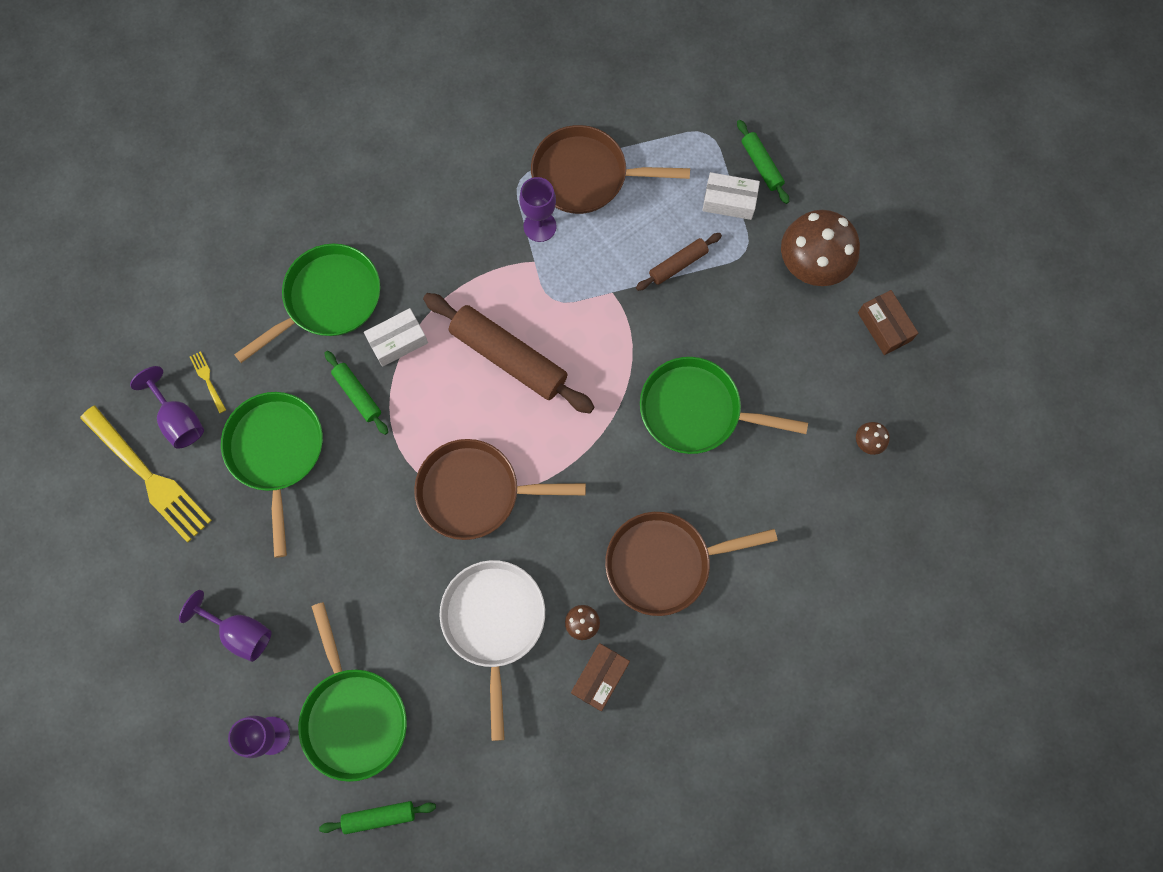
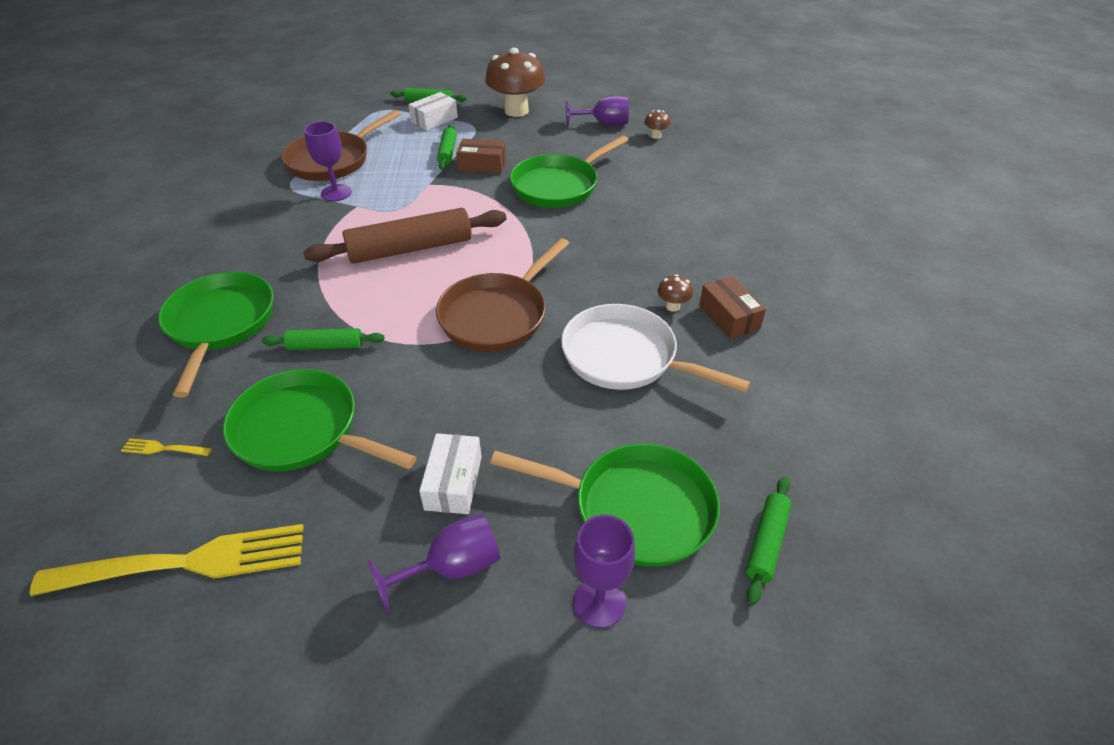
camera: 55 degrees left, 30 degrees down
purple goblet [130,366,204,449] -> purple goblet moved to [566,96,629,127]
white box [364,308,428,367] -> white box moved to [419,433,482,514]
brown pan [605,512,778,616] -> none
brown rolling pin [636,233,722,291] -> green rolling pin [437,124,457,170]
brown box [858,290,918,355] -> brown box moved to [456,139,506,174]

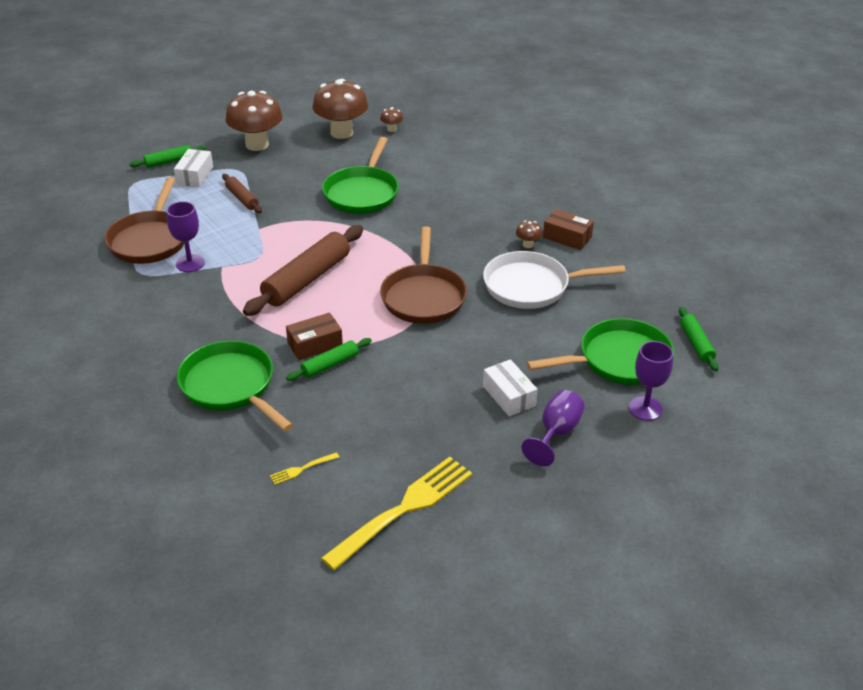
camera: 35 degrees left, 5 degrees down
green pan [223,369,417,472] -> none
green rolling pin [437,124,457,170] -> brown rolling pin [222,174,262,213]
brown box [456,139,506,174] -> brown box moved to [286,313,343,360]
purple goblet [566,96,629,127] -> brown mushroom [312,79,368,139]

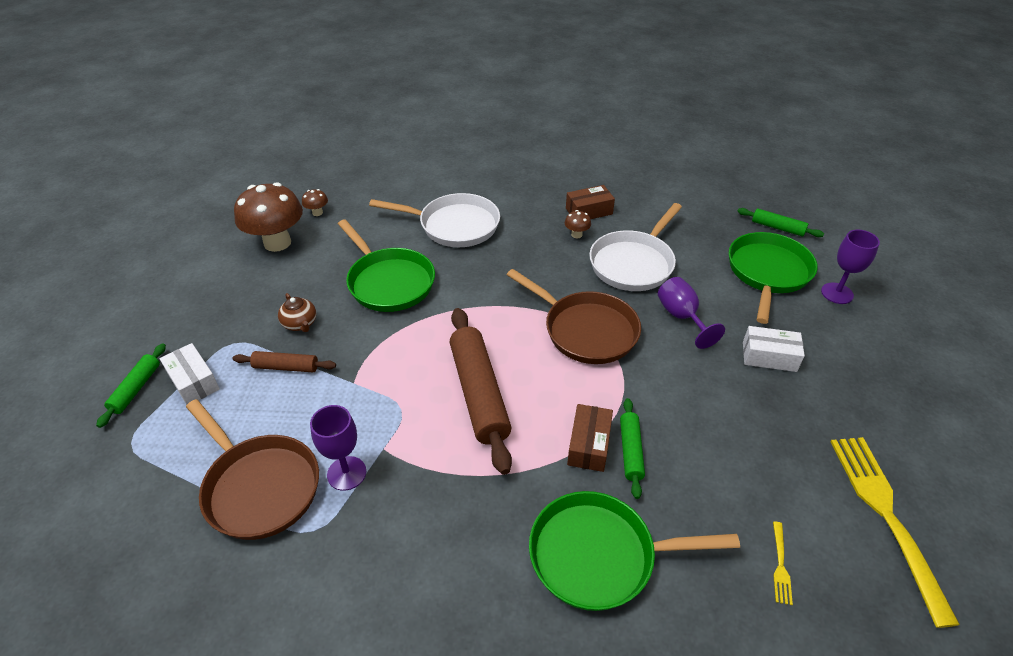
camera: 50 degrees left, 5 degrees up
brown mushroom [226,91,283,151] -> none
purple goblet [521,390,585,466] -> purple goblet moved to [658,277,725,349]
none -> brown teapot [278,293,316,332]
none -> white pan [369,193,500,247]

